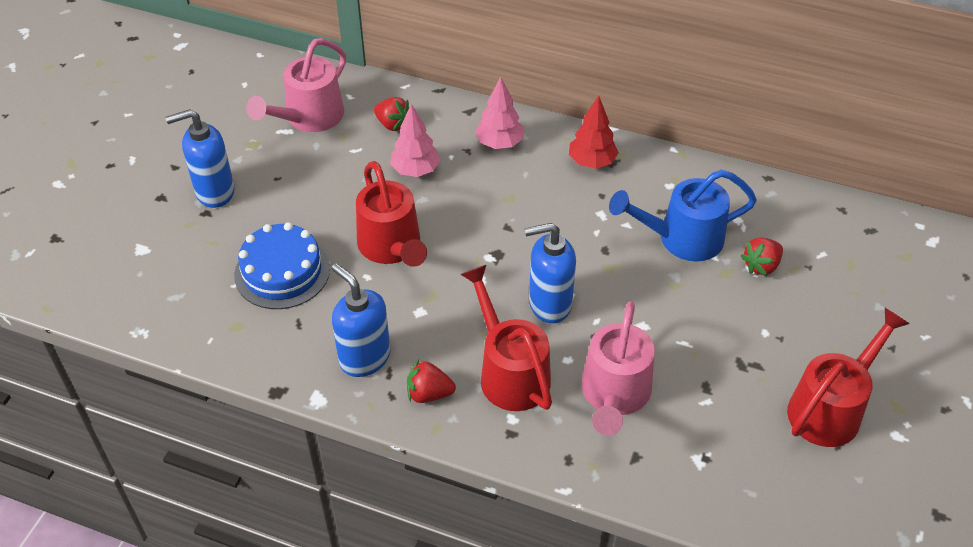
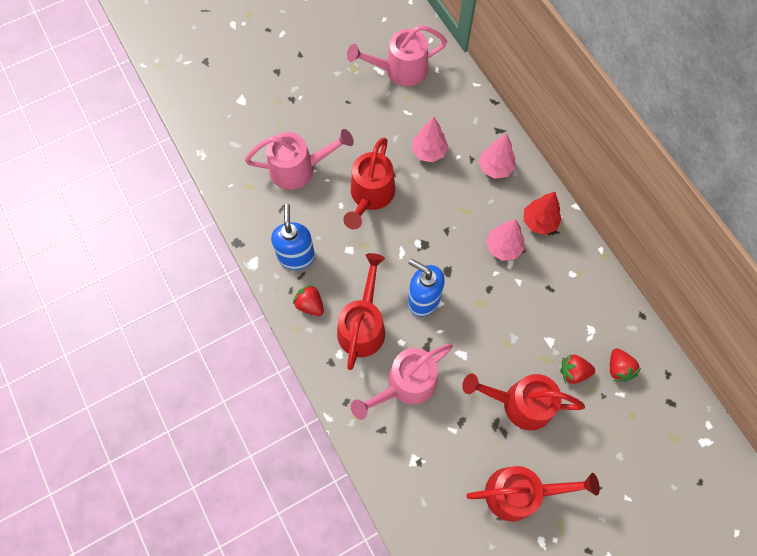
camera: 40 degrees right, 20 degrees up
blue soap dispenser [165,109,235,208] -> none
blue cake [234,222,330,309] -> pink watering can [245,129,354,190]
red strawberry [374,97,409,131] -> red strawberry moved to [610,348,641,382]
blue watering can [609,170,757,261] -> none
none -> red watering can [462,374,585,430]
none -> pink tree [486,219,524,261]

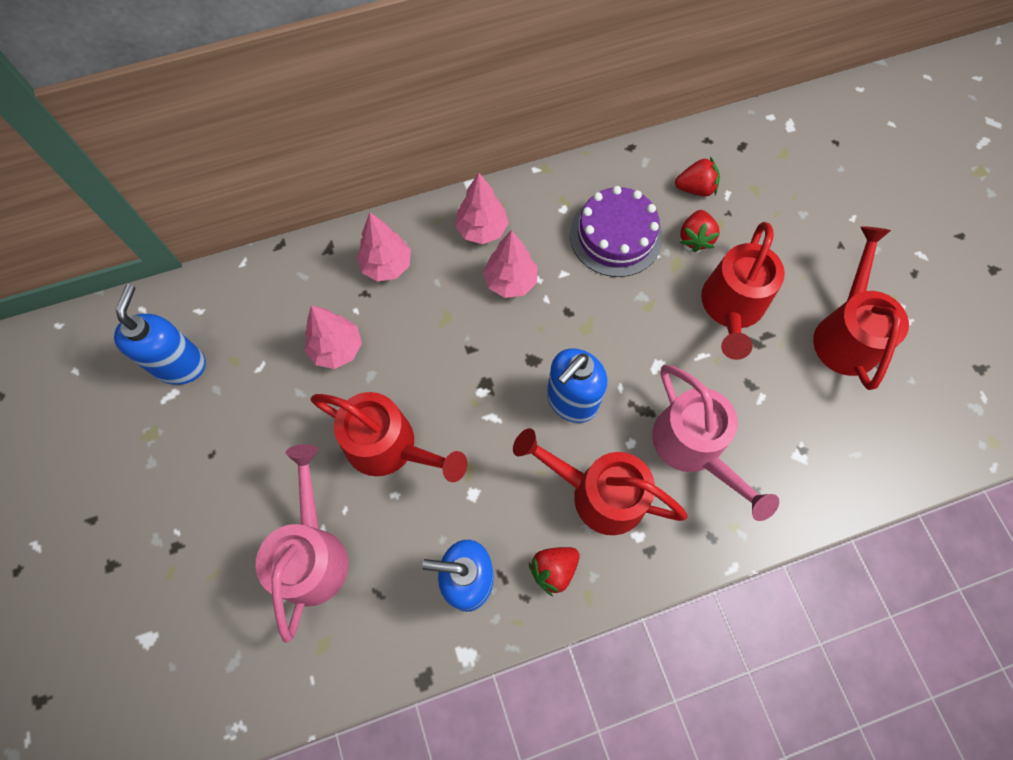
camera: 80 degrees left, 0 degrees up
pink watering can [347,25,447,86] -> blue soap dispenser [114,284,206,385]
red tree [524,192,562,235] -> pink tree [455,173,509,244]
none -> purple cake [570,186,663,277]

